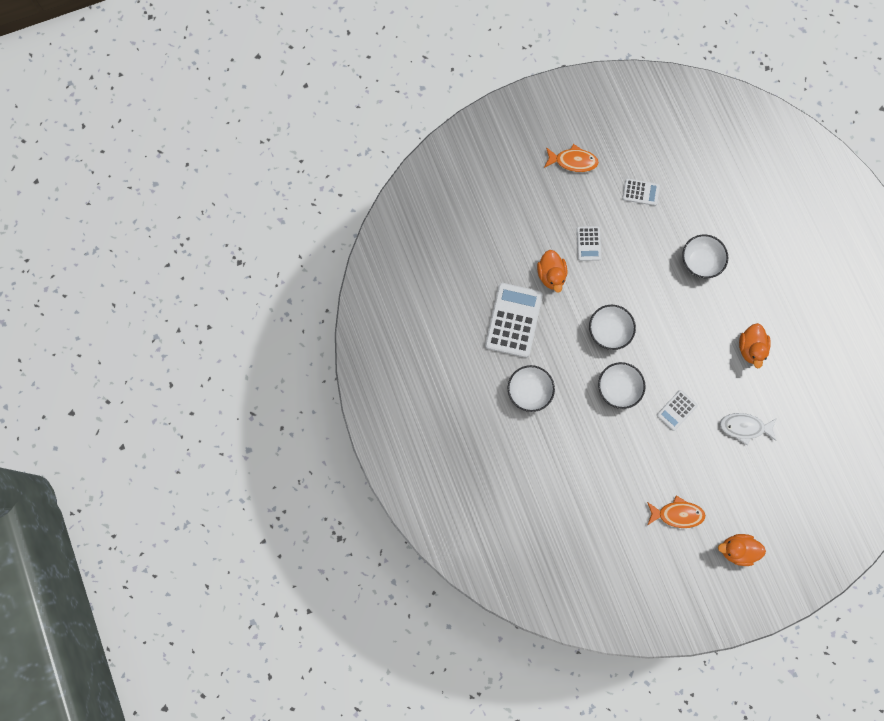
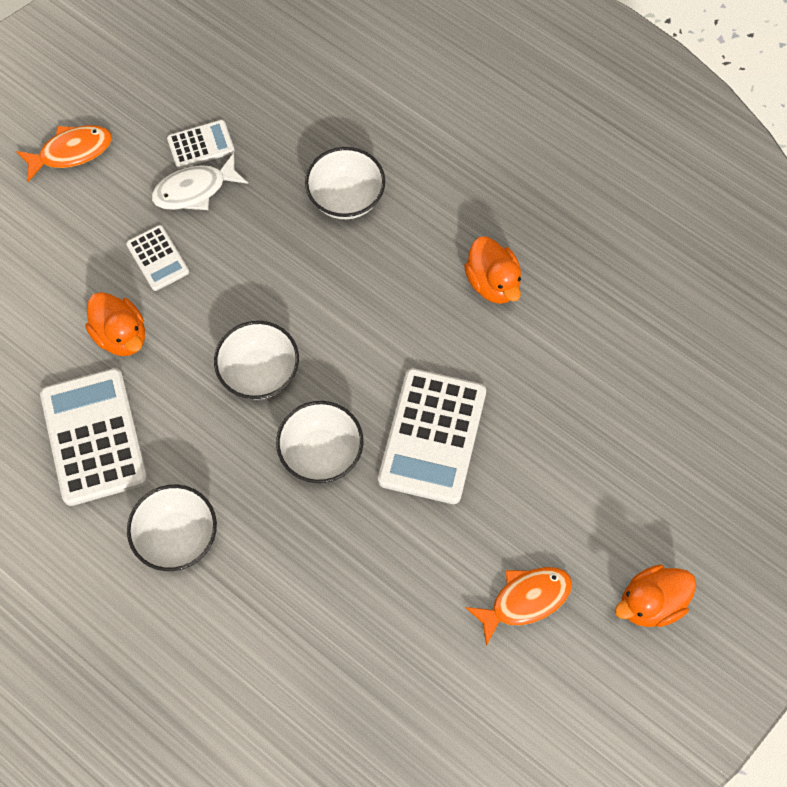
camera: 30 degrees left, 10 degrees down
white calculator [657,390,697,431] -> white calculator [378,368,486,504], size x1.93
white fish [720,413,777,445] -> white fish moved to [151,153,248,210]

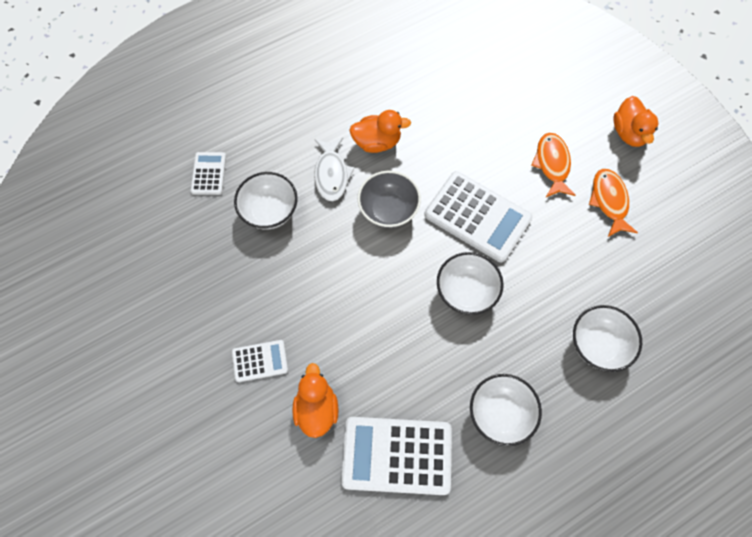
camera: 70 degrees left, 0 degrees up
orange fish [16,125,112,182] -> orange fish moved to [531,133,575,197]
orange duck [85,292,145,356] -> orange duck turned 75 degrees counterclockwise [292,363,338,438]
white fish [151,153,248,210] -> white fish moved to [314,138,355,202]
white calculator [167,120,235,169] -> white calculator moved to [191,152,226,195]
white bowl [214,321,299,400] -> white bowl moved to [573,305,642,372]
none -> grey bowl [358,171,421,228]

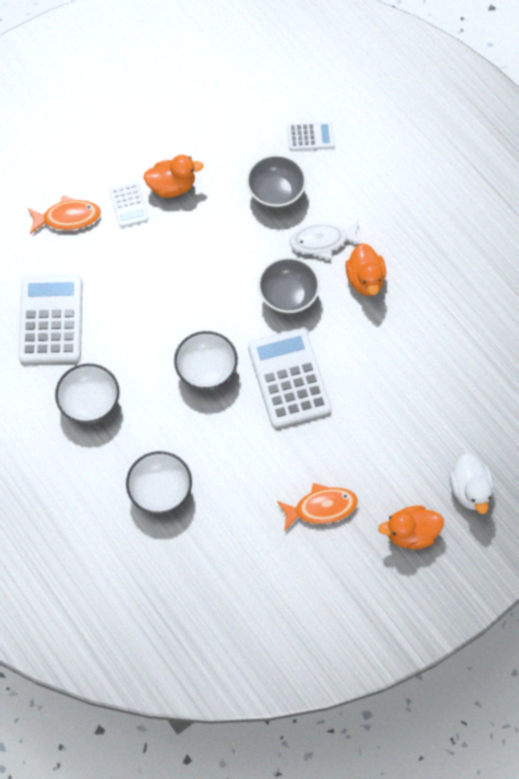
camera: 85 degrees right, 0 degrees up
white bowl [234,172,298,230] -> grey bowl [246,154,306,209]
orange duck [292,363,338,438] -> orange duck moved to [143,155,204,198]
white calculator [424,171,533,262] -> white calculator turned 135 degrees clockwise [248,328,332,428]
orange fish [531,133,575,197] -> orange fish moved to [28,196,101,234]
none -> white duck [449,453,493,514]

